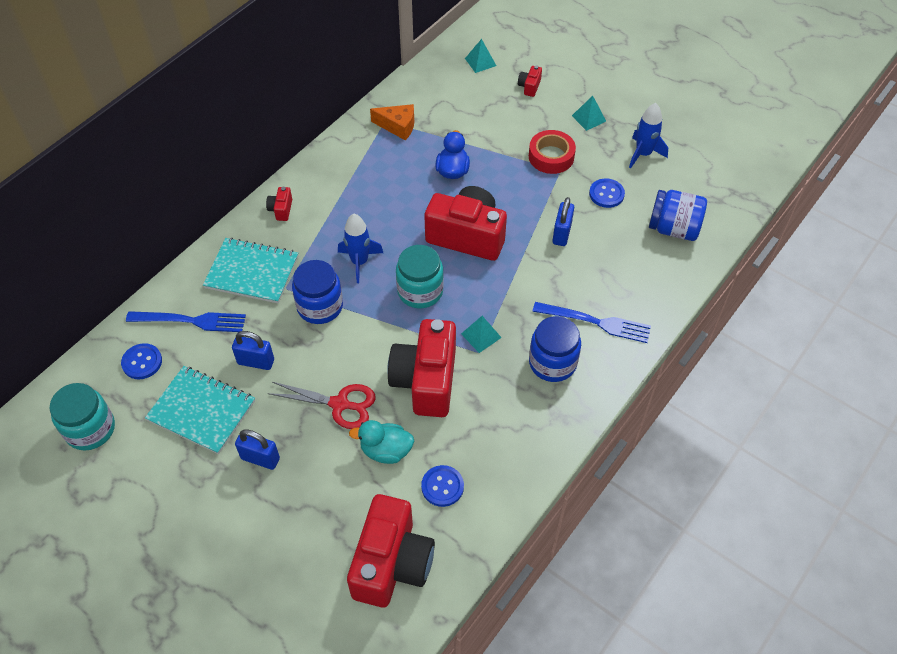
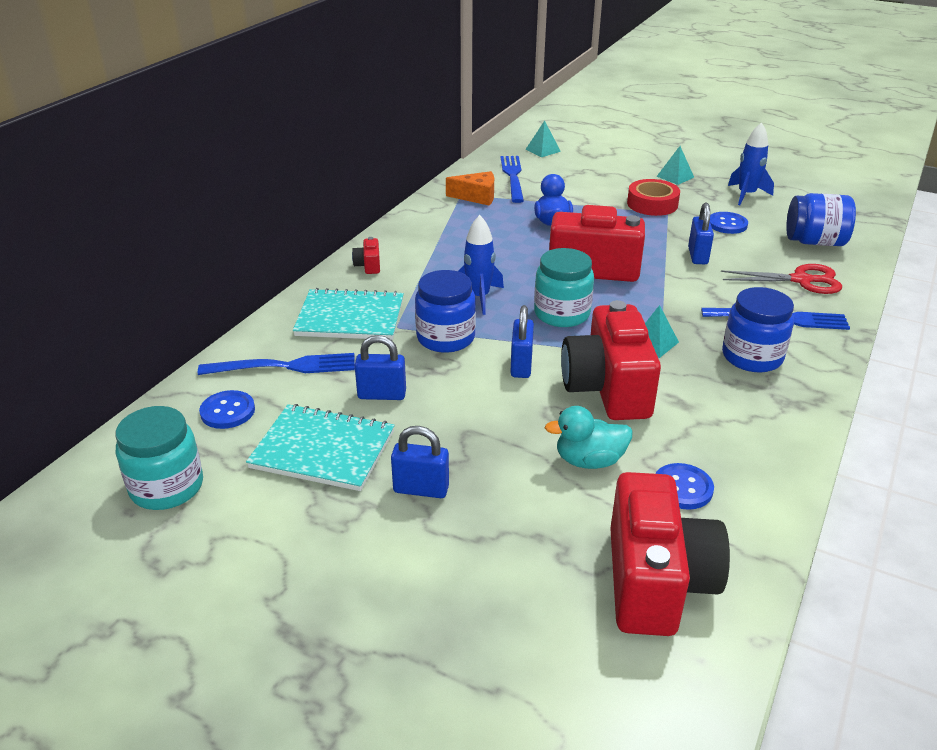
camera: 10 degrees left, 20 degrees down
red scissors [267,382,376,429] -> red scissors moved to [721,264,842,294]
red camera [518,65,542,97] -> none
none -> blue fork [501,156,524,203]
none -> blue padlock [510,305,534,378]

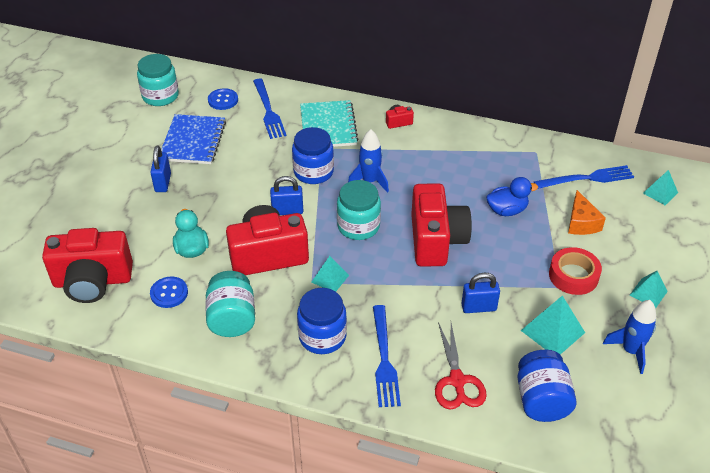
camera: 80 degrees right, 10 degrees up
turquoise notebook [246,404,395,491] -> blue notebook [161,114,226,164]
blue padlock [355,335,406,400] -> none
orange cheese [446,171,494,206] -> orange cheese moved to [568,190,606,235]
blue button [710,212,748,234] -> turquoise pyramid [521,295,585,355]
none -> turquoise jar [205,271,255,337]

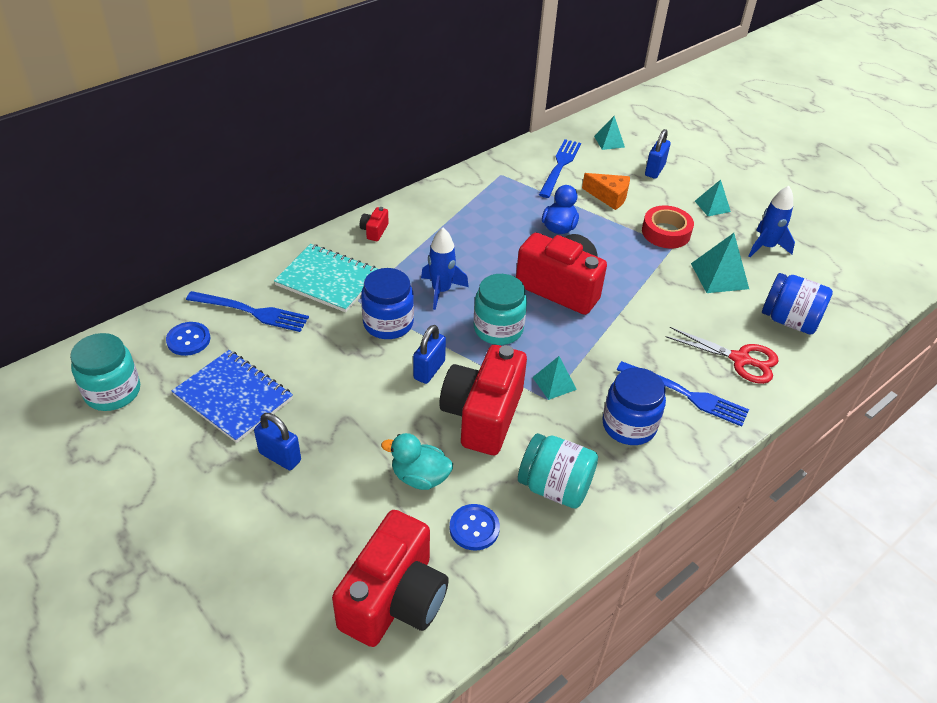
camera: 60 degrees left, 0 degrees up
blue padlock [461,273,500,313] -> blue padlock moved to [645,129,670,179]

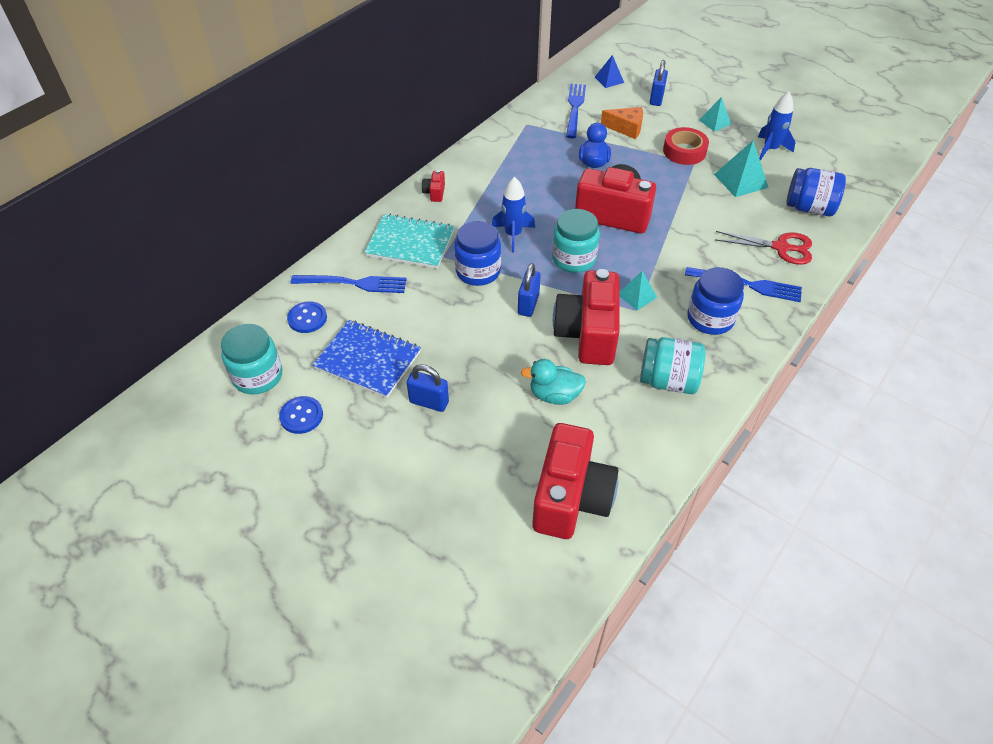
camera: 10 degrees left, 5 degrees up
blue button [449,504,500,551] -> blue button moved to [279,396,323,434]
turquoise pyramid [594,116,625,150] -> blue pyramid [595,55,624,88]

